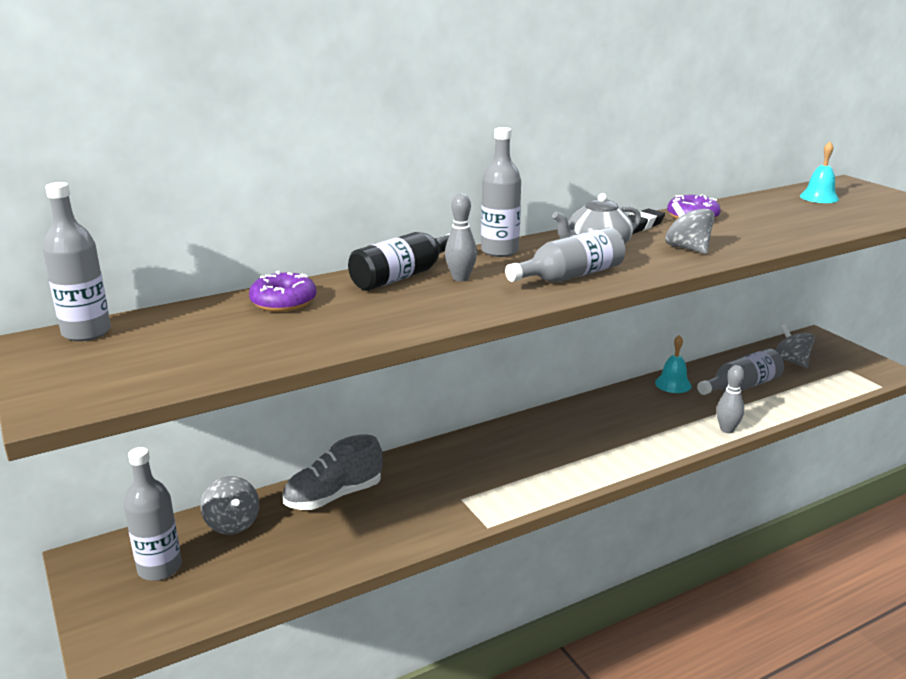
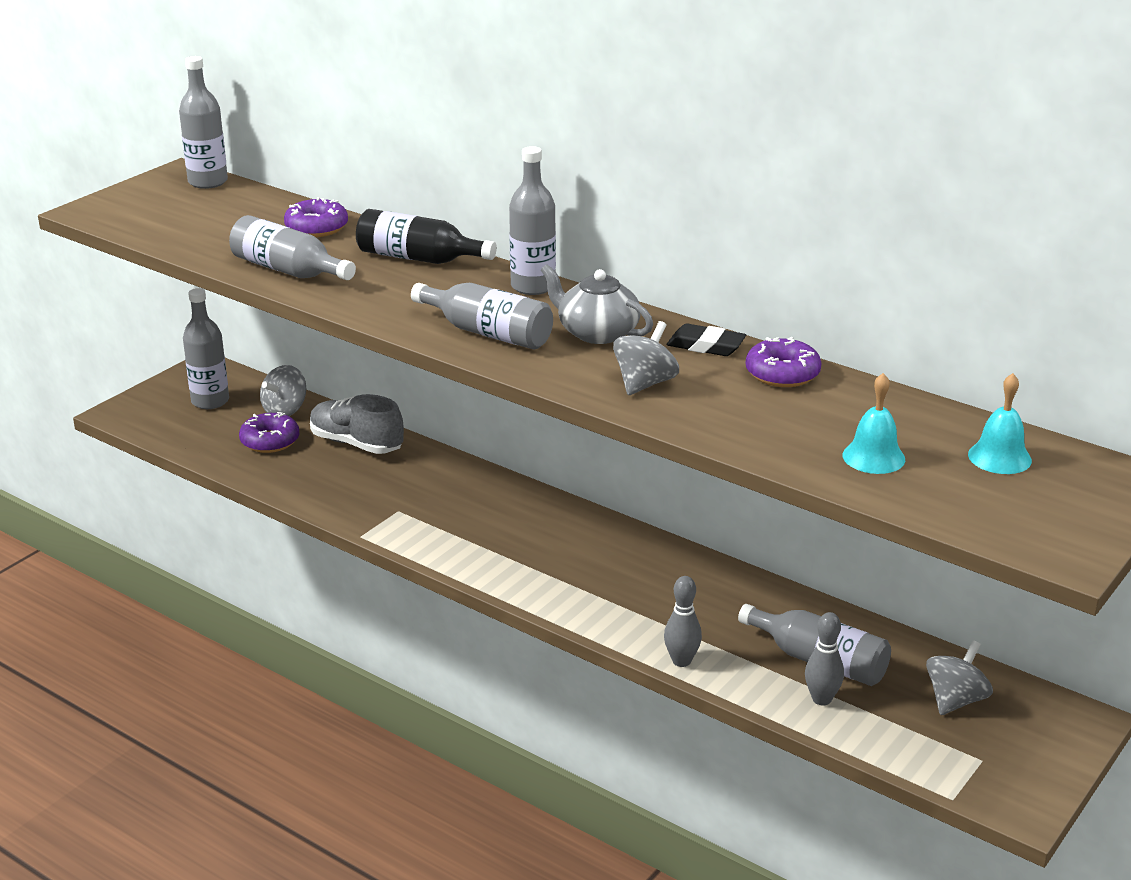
camera: 65 degrees right, 5 degrees up
grey bowling pin [445,193,477,282] -> grey bowling pin moved to [805,612,844,705]
turquoise bell [655,335,692,393] -> turquoise bell moved to [842,373,905,474]
none -> grey bottle [229,215,356,280]
none -> purple donut [239,412,299,453]

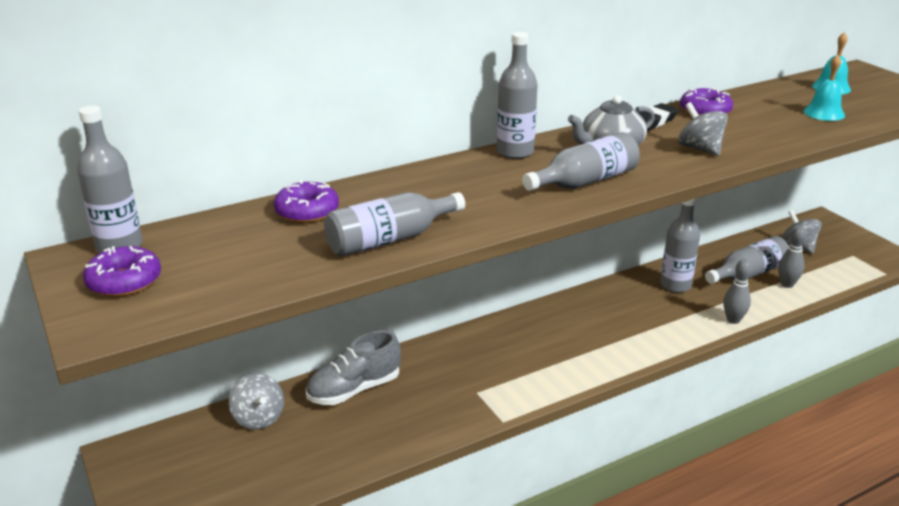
camera: 65 degrees left, 0 degrees up
grey bottle [183,288,229,409] -> grey bottle moved to [660,199,700,293]
purple donut [239,412,299,453] -> purple donut moved to [83,246,161,297]
black bottle [356,209,497,264] -> none

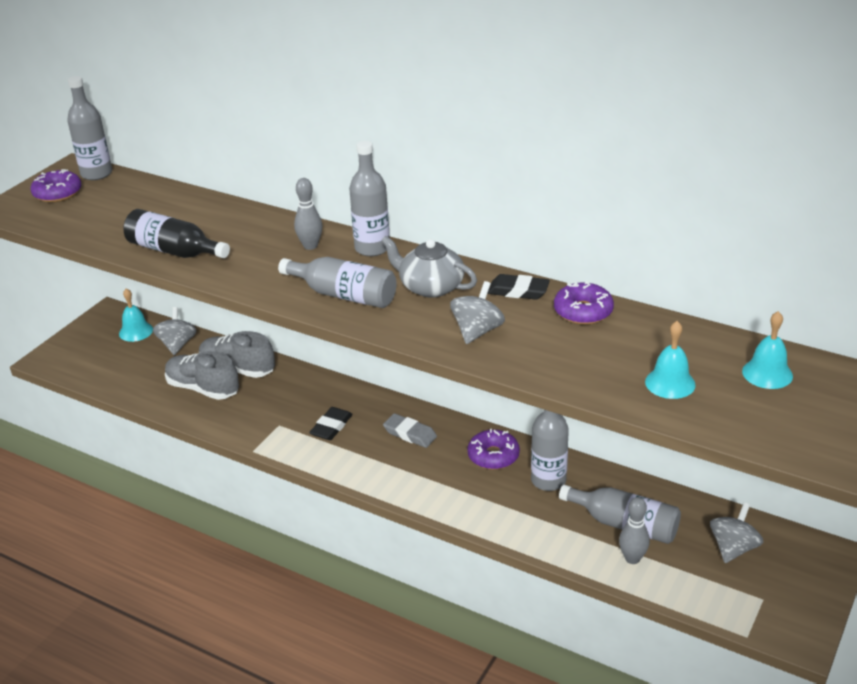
camera: 60 degrees right, 5 degrees up
grey spinning top [229,374,284,429] -> grey spinning top turned 150 degrees clockwise [153,307,197,355]
purple donut [274,180,339,223] -> purple donut moved to [467,429,520,470]
grey bottle [324,192,465,257] -> black bottle [123,209,230,258]
grey bowling pin [724,259,752,324] -> grey bowling pin moved to [294,178,322,250]
none -> turquoise bell [119,288,153,342]
none -> grey shoe [165,351,239,400]
none -> black eraser [309,407,353,440]
none -> grey eraser [383,413,437,448]

